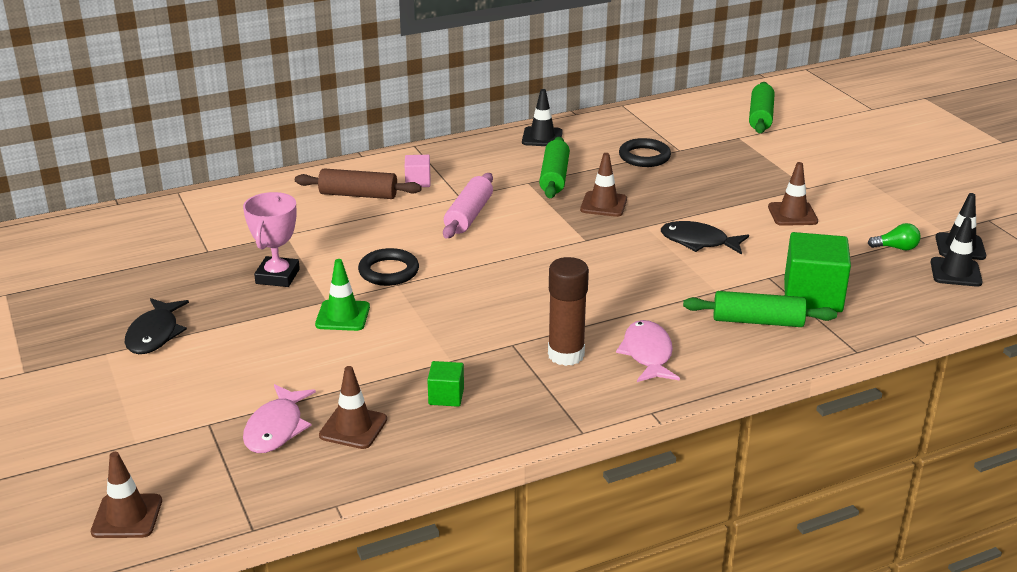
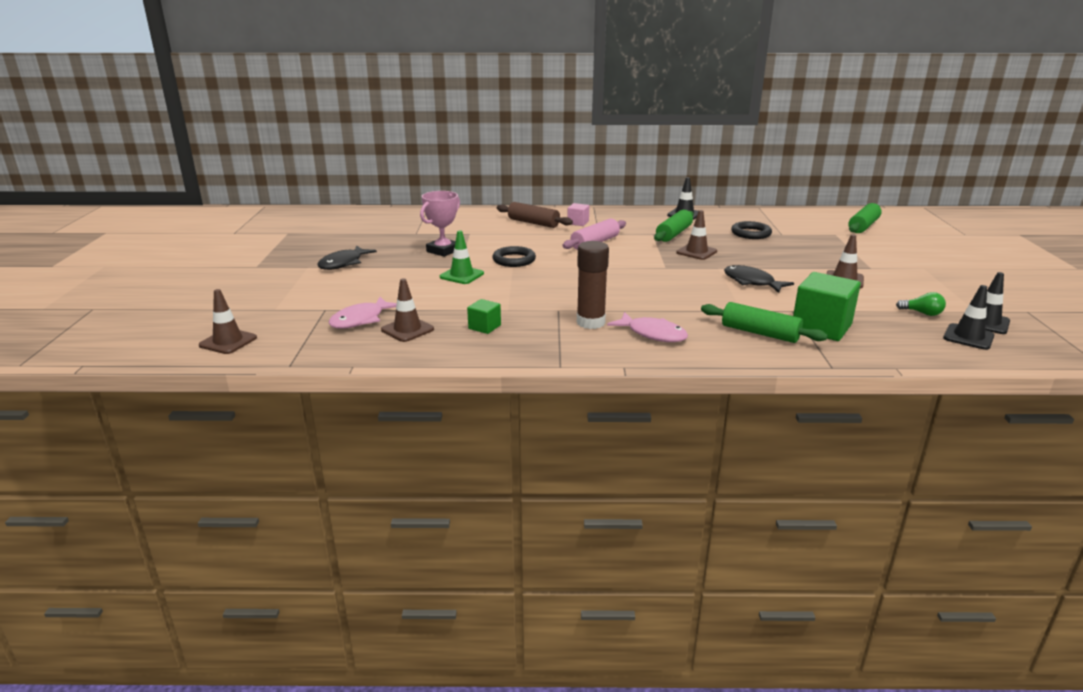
camera: 25 degrees right, 5 degrees down
pink fish [616,320,680,382] -> pink fish turned 105 degrees clockwise [607,312,688,342]

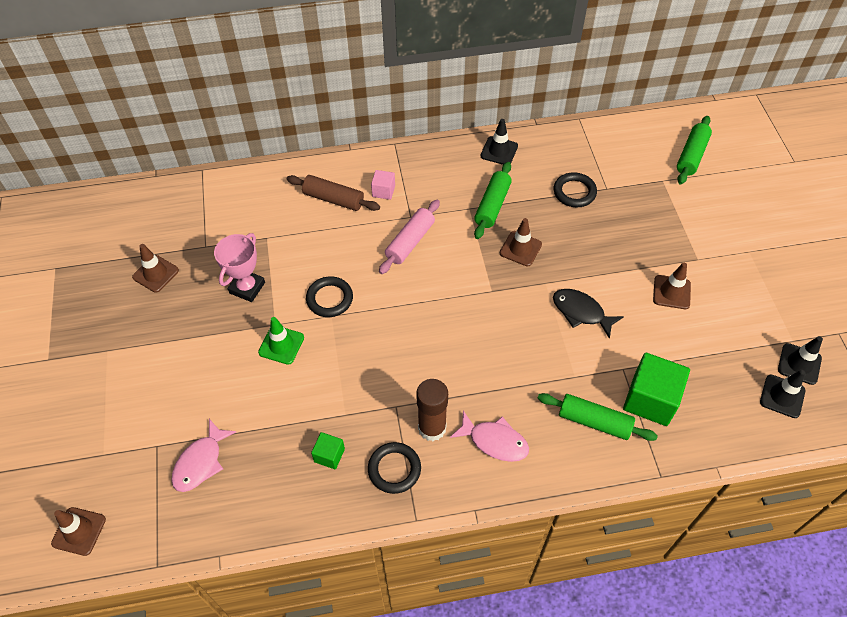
camera: 10 degrees left, 30 degrees up
black fish [317,245,377,270] -> none
brown traffic cone [381,278,434,342] -> brown traffic cone moved to [132,244,179,293]
green light bulb [896,292,946,316] -> none
none -> black ring [368,442,421,494]

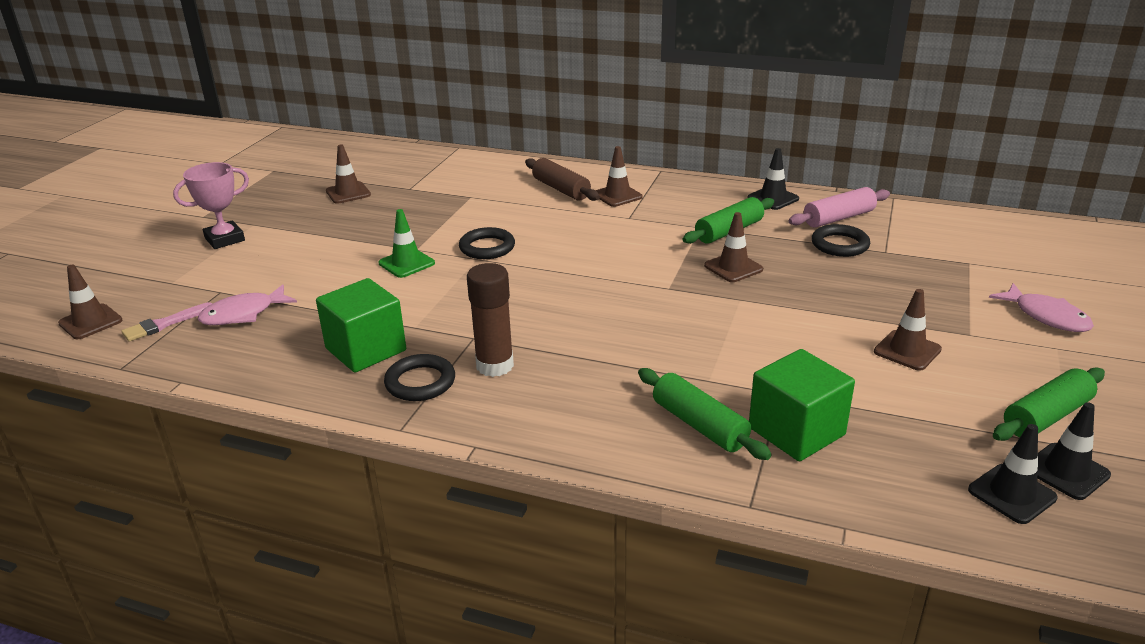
camera: 30 degrees right, 25 degrees down
pink trophy [214,233,265,302] -> pink trophy moved to [173,162,249,249]
green cube [311,432,345,469] -> green cube [316,278,406,373], size x1.97
pink cube [371,170,395,200] -> brown traffic cone [596,146,643,207]
pink rolling pin [379,200,440,274] -> pink rolling pin moved to [789,187,890,227]
pink fish [450,411,529,462] -> pink fish moved to [989,283,1094,332]
black fish [553,289,624,339] -> none
green rolling pin [677,116,712,184] -> green rolling pin moved to [993,367,1105,441]
none -> pink brush [121,302,212,342]

